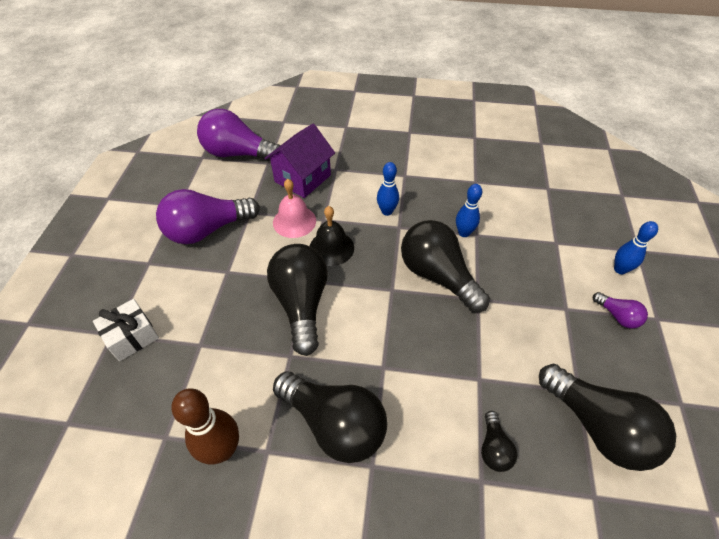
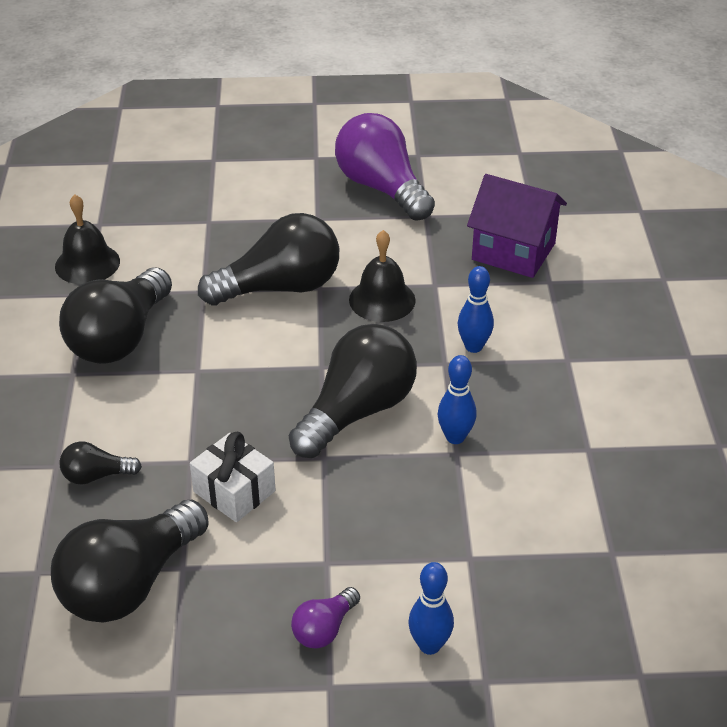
camera: 80 degrees right, 10 degrees down
white gift [93,299,159,361] -> white gift moved to [190,432,276,522]
brown bowling pin [172,388,239,465] -> black bell [55,195,120,284]
purple light bulb [197,109,280,161] -> none
pink bell [273,179,316,238] -> none

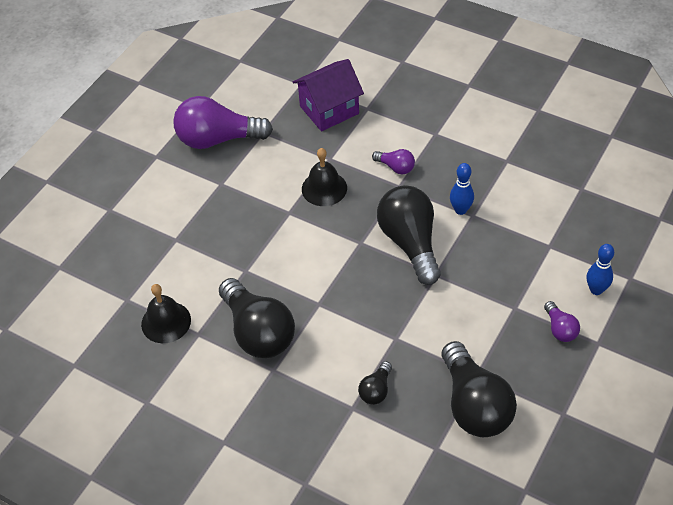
camera: 55 degrees left, 10 degrees up
white gift [190,432,276,522] -> none
black light bulb [198,213,339,306] -> none
blue bowling pin [458,266,494,353] -> purple light bulb [372,149,415,174]

